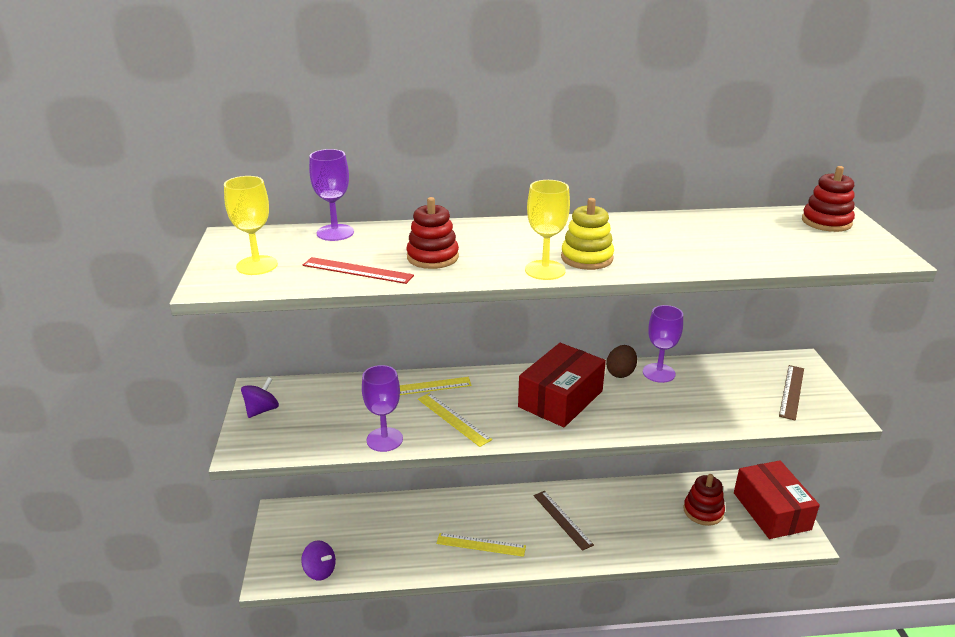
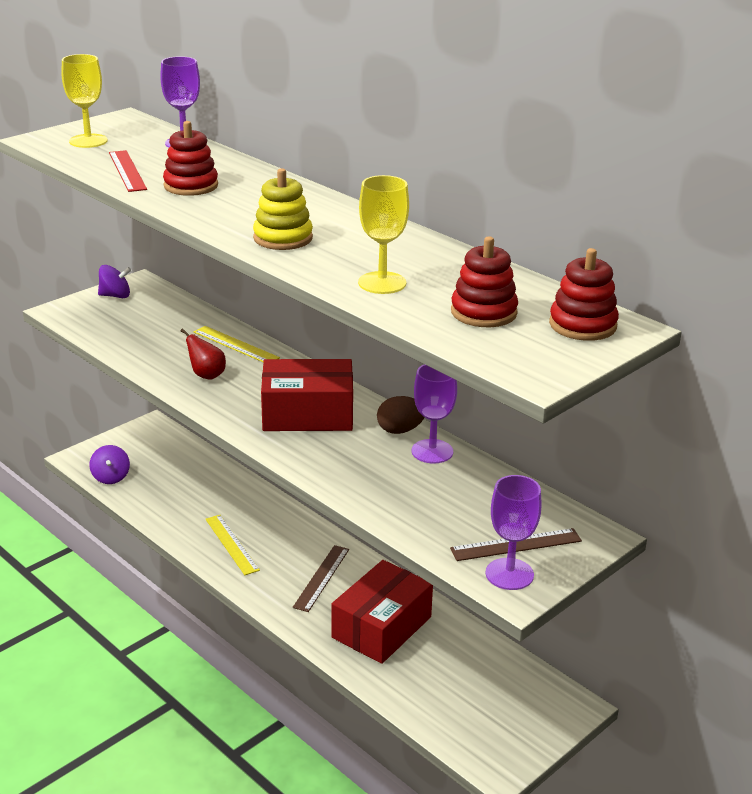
camera: 50 degrees right, 0 degrees up
purple goblet [362,365,403,452] -> purple goblet moved to [485,475,542,590]
yellow ruler [418,393,492,447] -> red pear [181,329,226,380]
yellow goblet [525,180,570,280] -> yellow goblet moved to [358,175,409,294]
red stacking toy [683,474,725,526] -> red stacking toy moved to [451,236,518,327]
red box [734,461,820,539] -> red box moved to [331,560,433,664]

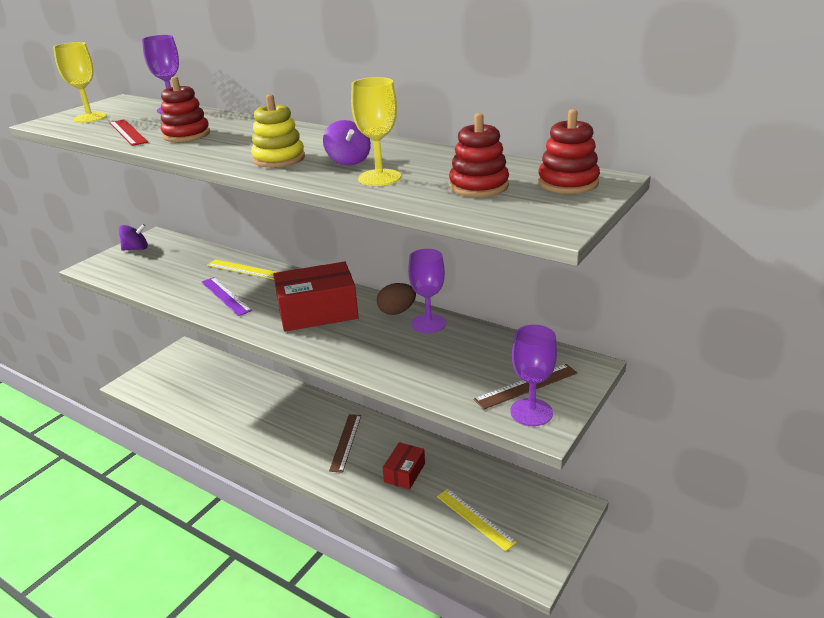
camera: 10 degrees left, 0 degrees up
purple spinning top [89,445,130,484] -> purple spinning top moved to [323,120,371,165]
red pear [181,329,226,380] -> purple ruler [201,277,252,316]
yellow ruler [206,515,260,575] -> yellow ruler moved to [437,489,517,551]
red box [331,560,433,664] -> red box [383,442,425,490], size x0.56

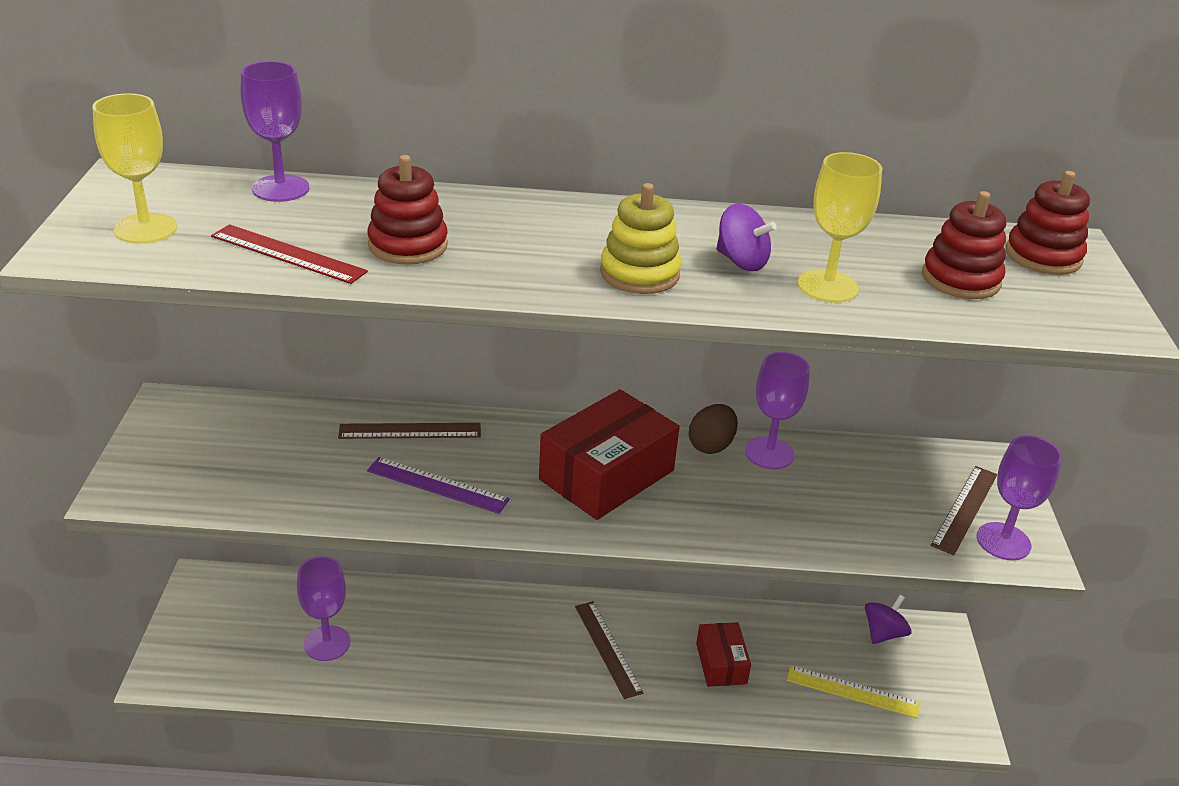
camera: 35 degrees left, 5 degrees up
purple spinning top [119,224,148,251] -> purple spinning top moved to [865,595,912,644]
yellow ruler [207,259,276,280] -> brown ruler [338,423,481,439]
none -> purple goblet [297,557,350,661]

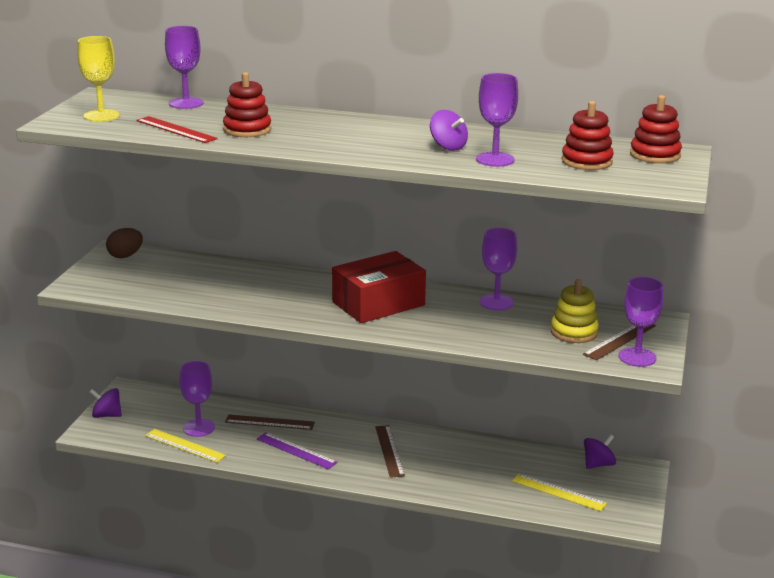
camera: 15 degrees right, 10 degrees down
brown ruler [338,423,481,439] -> brown ruler moved to [225,414,315,430]
purple ruler [367,457,510,514] -> purple ruler moved to [257,433,338,469]
yellow stacking toy [600,183,681,294] -> yellow stacking toy moved to [550,279,599,343]
brown egg [689,404,738,454] -> brown egg moved to [106,228,143,258]
red box [696,622,751,687] -> none
yellow goblet [798,152,882,303] -> purple goblet [476,73,518,167]
none -> purple spinning top [90,388,122,418]
none -> yellow ruler [145,429,226,463]

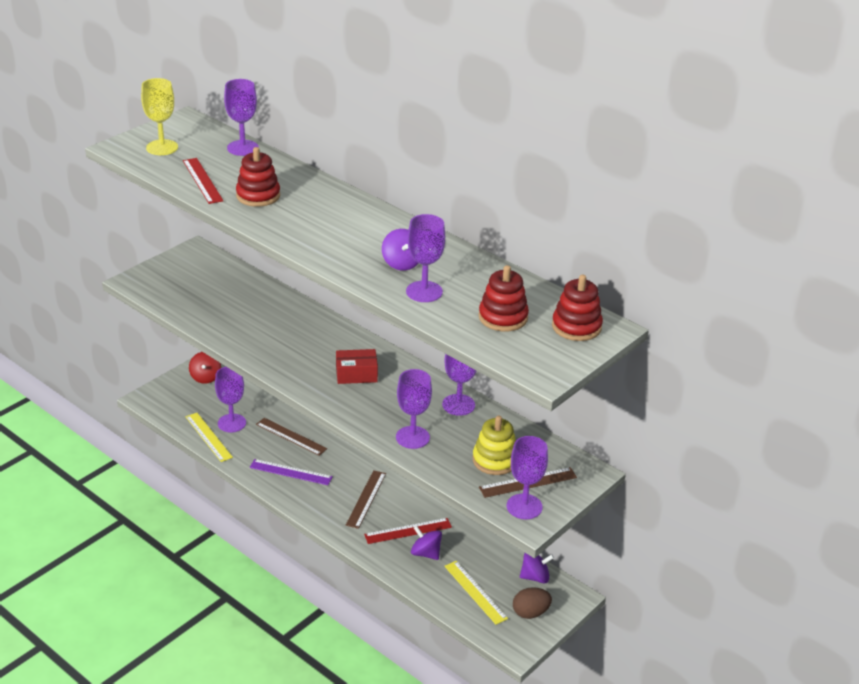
camera: 25 degrees right, 10 degrees up
purple spinning top [90,388,122,418] -> purple spinning top moved to [411,526,442,560]
brown egg [106,228,143,258] -> brown egg moved to [513,587,552,619]
purple ruler [257,433,338,469] -> purple ruler turned 45 degrees counterclockwise [250,459,333,485]
red box [332,251,426,323] -> red box [336,349,378,384], size x0.56
none -> red spinning top [189,352,221,384]
none -> red ruler [364,518,452,544]
none -> purple goblet [396,369,432,449]

